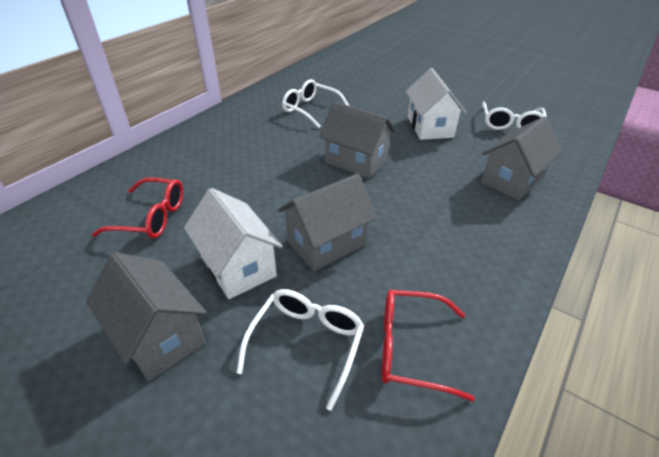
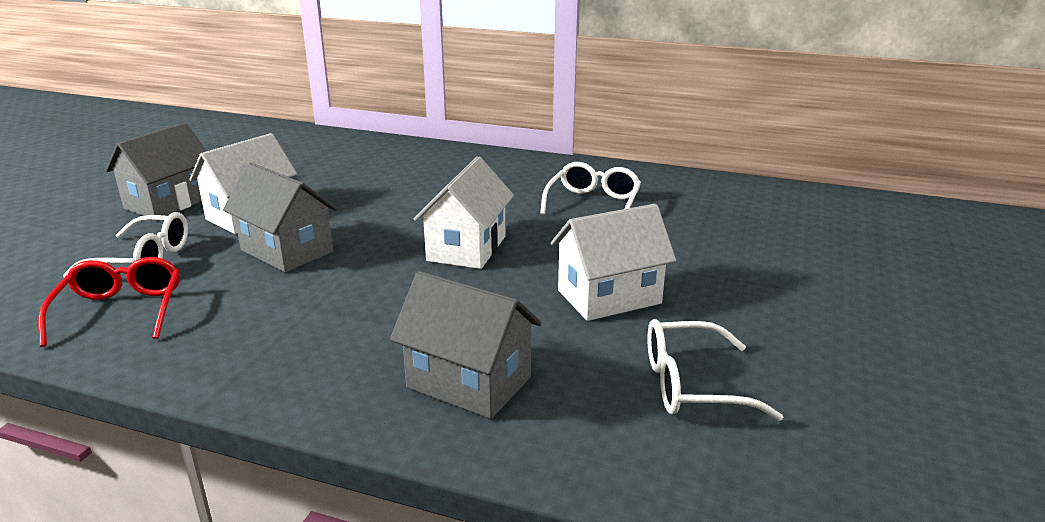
camera: 75 degrees right, 15 degrees down
red glasses [92,177,183,238] -> none
grey house [319,101,396,178] -> white house [414,156,514,269]

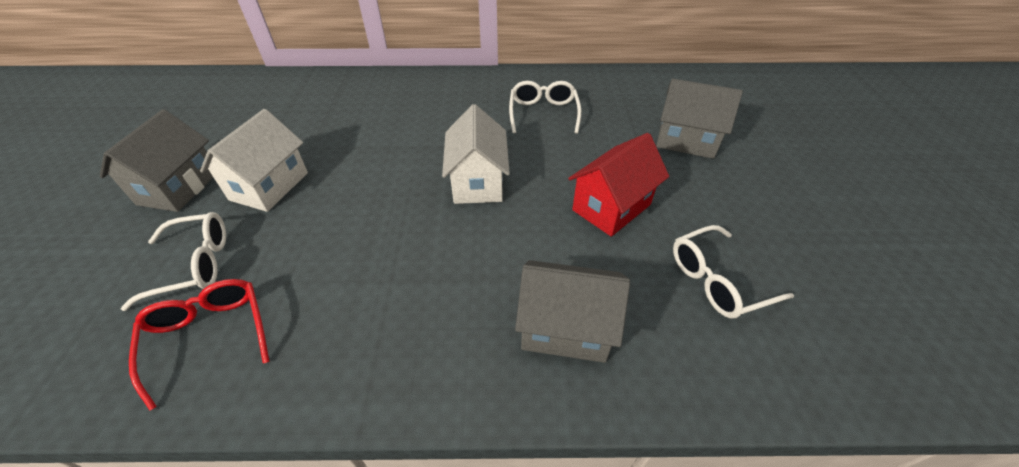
camera: 20 degrees left, 20 degrees up
grey house [223,163,338,273] -> grey house moved to [656,79,743,159]
white house [551,204,676,321] -> red house [568,133,669,237]

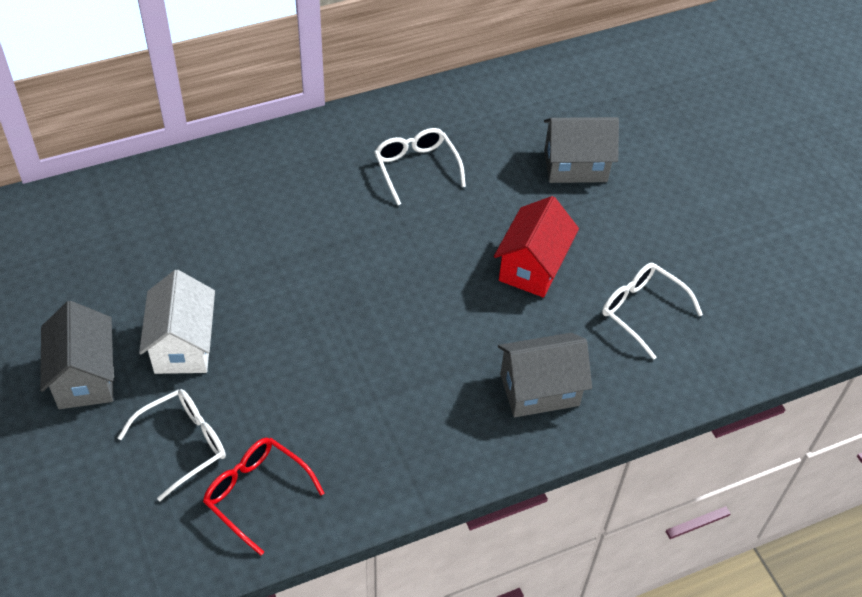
camera: 25 degrees left, 5 degrees up
white house [442,104,510,204] -> none
white glasses [673,225,794,319] -> white glasses turned 90 degrees clockwise [602,263,703,360]

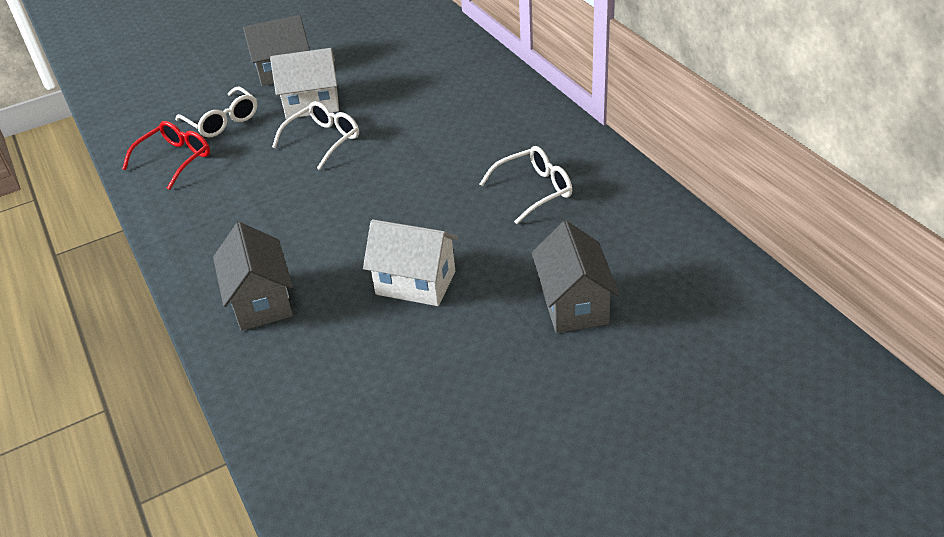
camera: 90 degrees right, 10 degrees down
red house [494,196,579,297] -> white house [363,220,458,306]
white glasses [602,263,703,360] -> white glasses moved to [272,101,359,170]

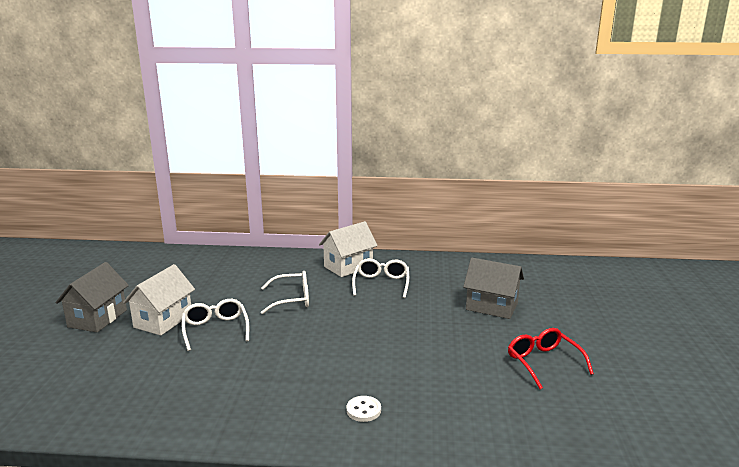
camera: 60 degrees left, 20 degrees down
red glasses [122,121,210,190] -> red glasses moved to [508,328,594,389]
white glasses [176,87,257,137] -> white glasses moved to [261,271,309,314]
grey house [213,222,293,331] -> white button [346,396,381,422]
white house [363,220,458,306] -> white house moved to [319,221,378,277]

